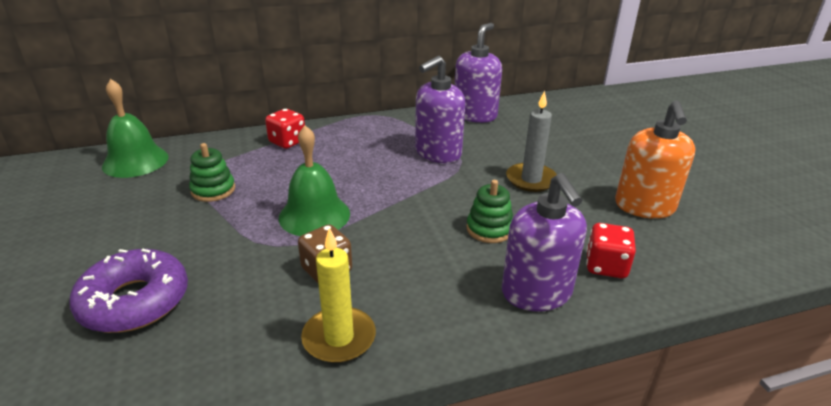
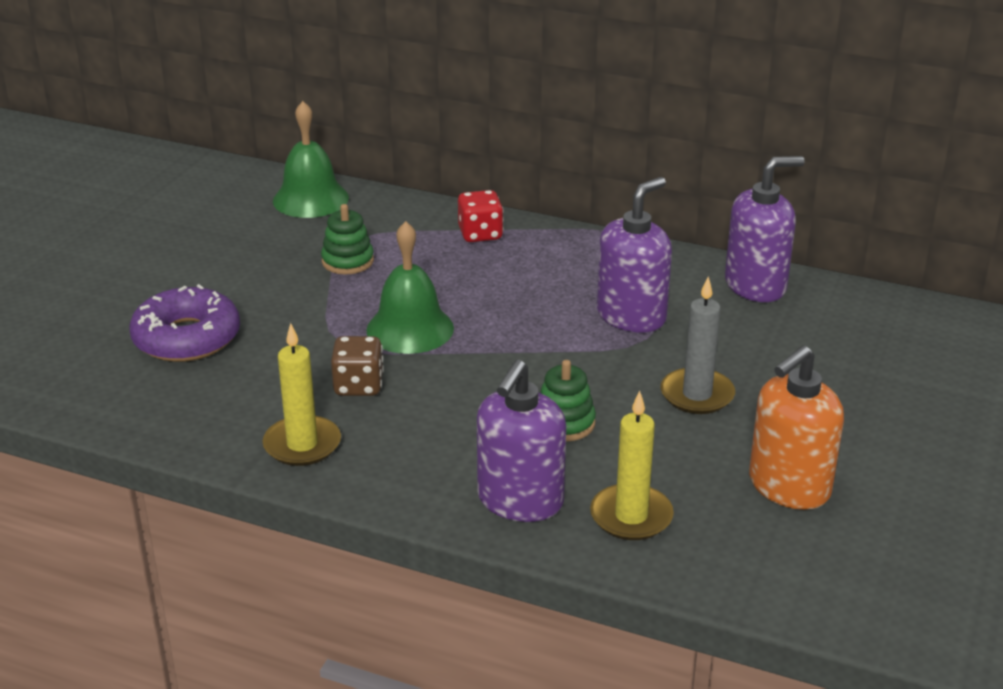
camera: 40 degrees right, 0 degrees up
purple soap dispenser [415,56,465,163] -> purple soap dispenser turned 135 degrees clockwise [597,177,672,333]
red dice [586,223,636,278] -> yellow candle [590,391,674,540]

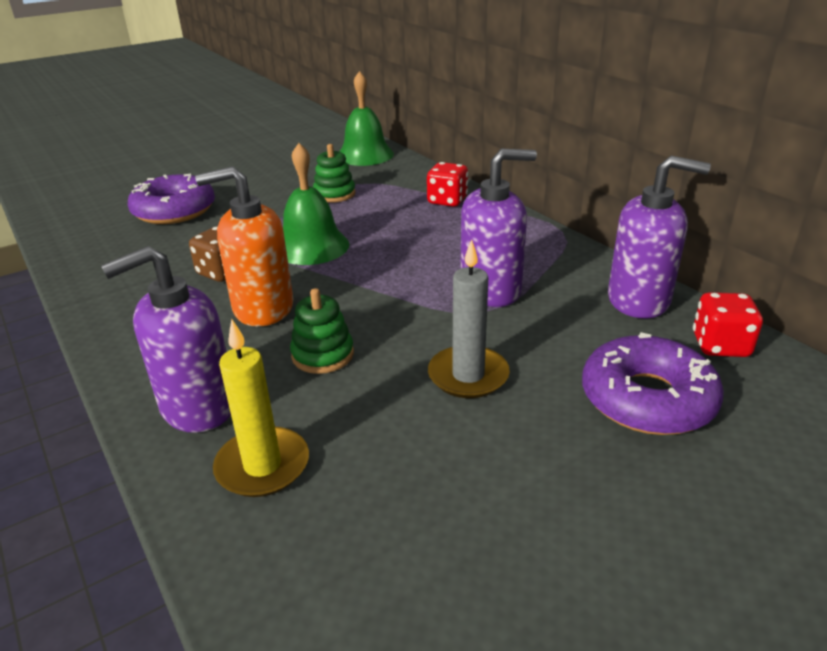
camera: 35 degrees right, 0 degrees up
yellow candle [263,323,341,466] -> none
orange soap dispenser [749,345,844,510] -> orange soap dispenser moved to [195,166,293,327]
none -> purple donut [582,332,724,435]
none -> red dice [693,292,763,357]

